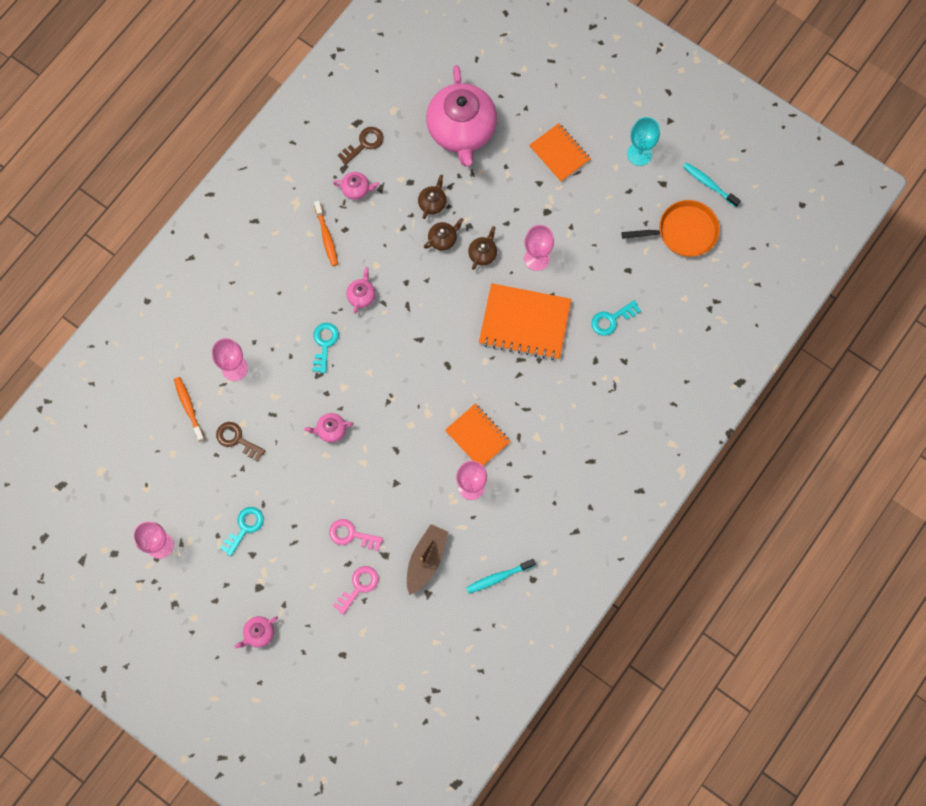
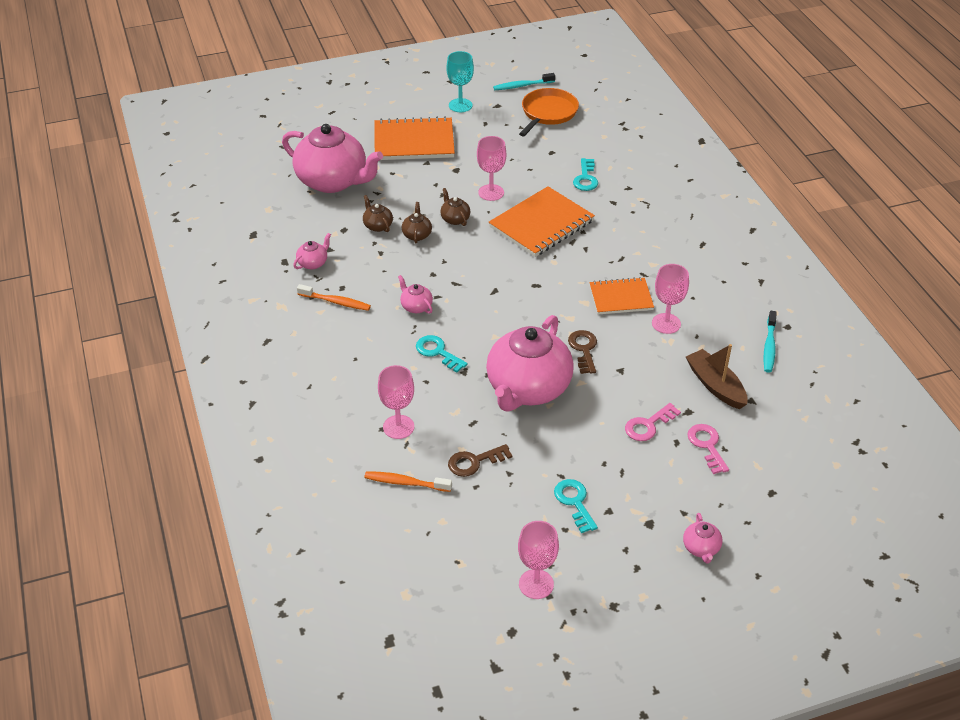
camera: 55 degrees left, 30 degrees down
pink teapot [304,413,354,442] -> pink teapot [486,315,574,412], size x2.50
brown key [338,127,384,165] -> brown key moved to [568,330,597,374]
orange notebook [529,123,591,182] -> orange notebook [374,116,455,160], size x1.58

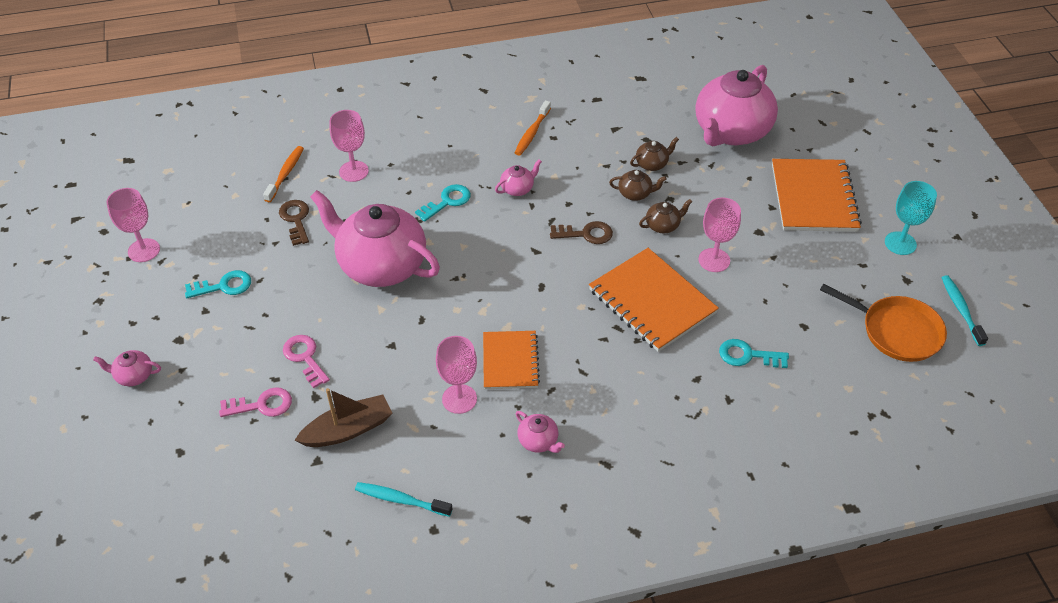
camera: 95 degrees right, 5 degrees up
pink teapot [293,233,331,270] -> pink teapot moved to [516,411,565,453]
brown key [568,330,597,374] -> brown key moved to [550,221,613,244]

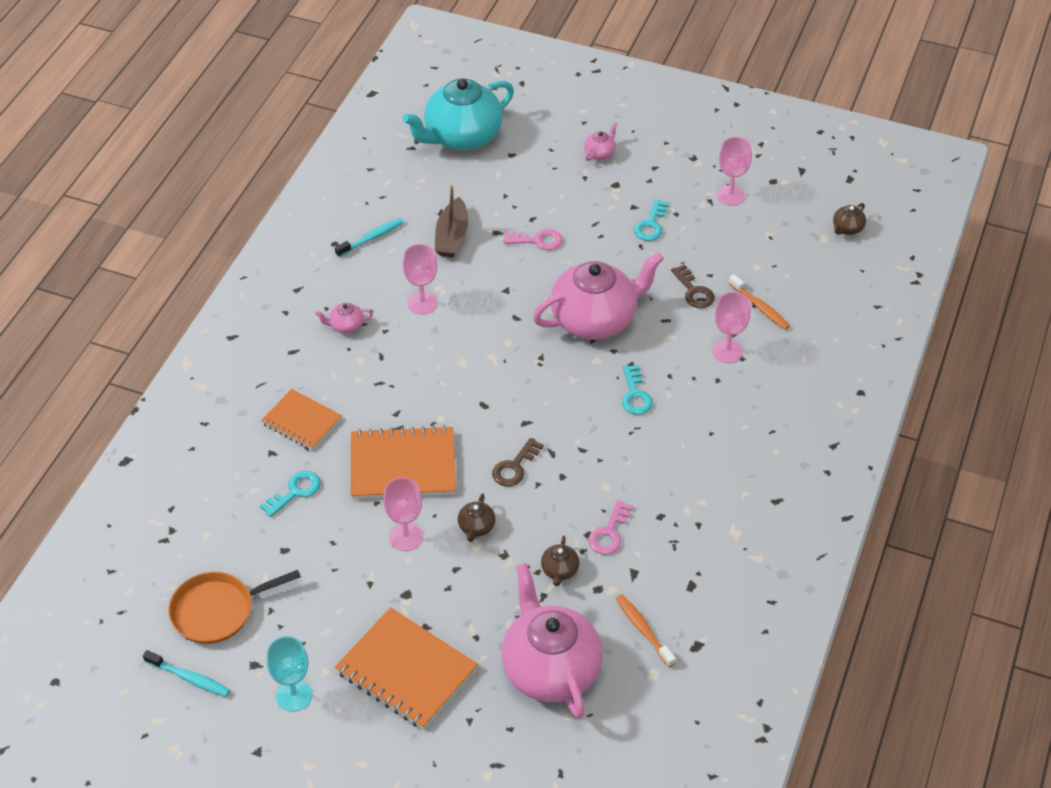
camera: 125 degrees right, 0 degrees up
pink key [219,387,292,417] -> pink key moved to [588,500,633,555]
brown key [279,200,309,246] -> brown key turned 45 degrees clockwise [671,265,715,308]
orange notebook [483,331,540,389] -> orange notebook moved to [261,389,342,450]
pink teapot [495,159,542,196] -> none
orange toothbrush [515,100,551,156] -> orange toothbrush moved to [616,595,676,668]
brown teapot [609,170,667,201] -> brown teapot moved to [833,203,866,235]
none -> turquoise teapot [402,78,514,151]

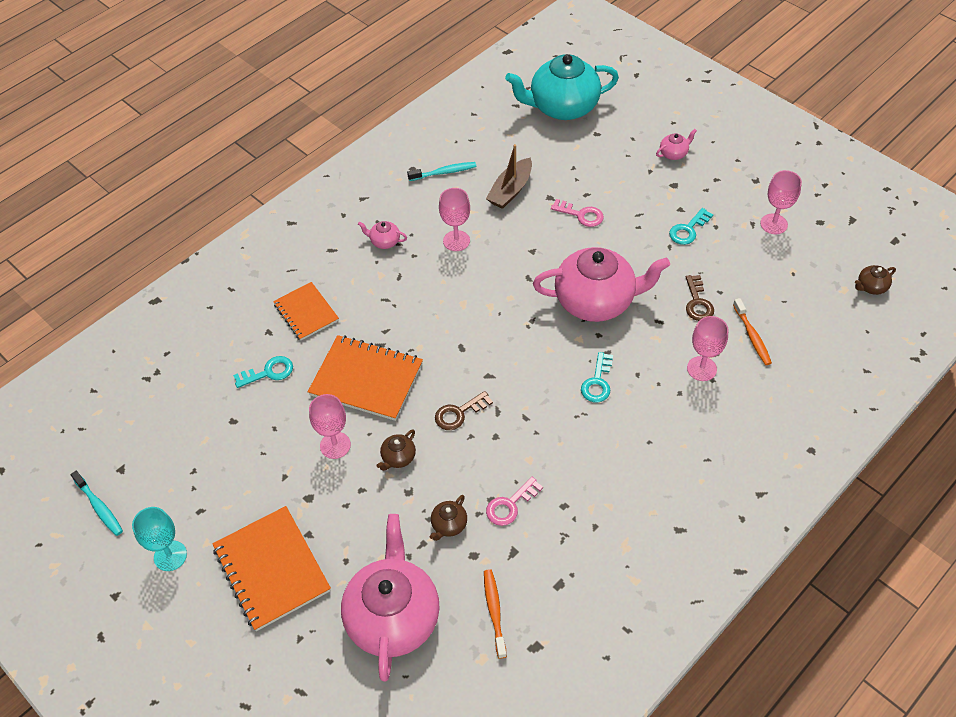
camera: 25 degrees right, 5 degrees up
orange pan [169,570,301,644] -> none

